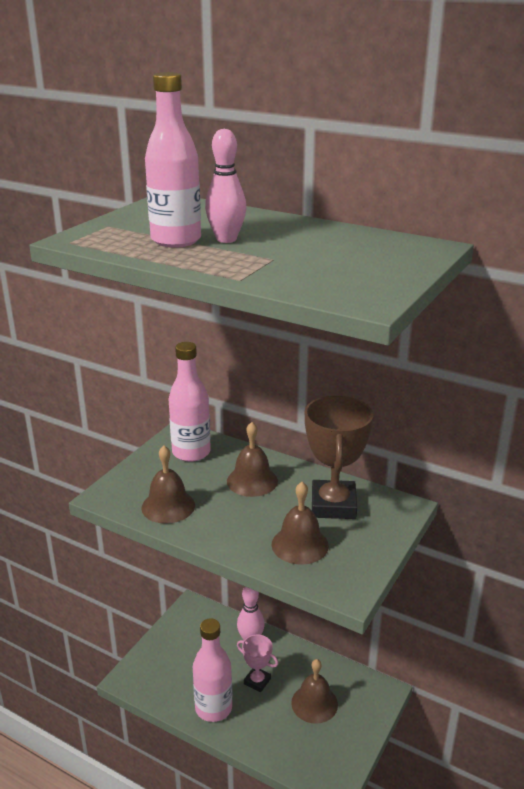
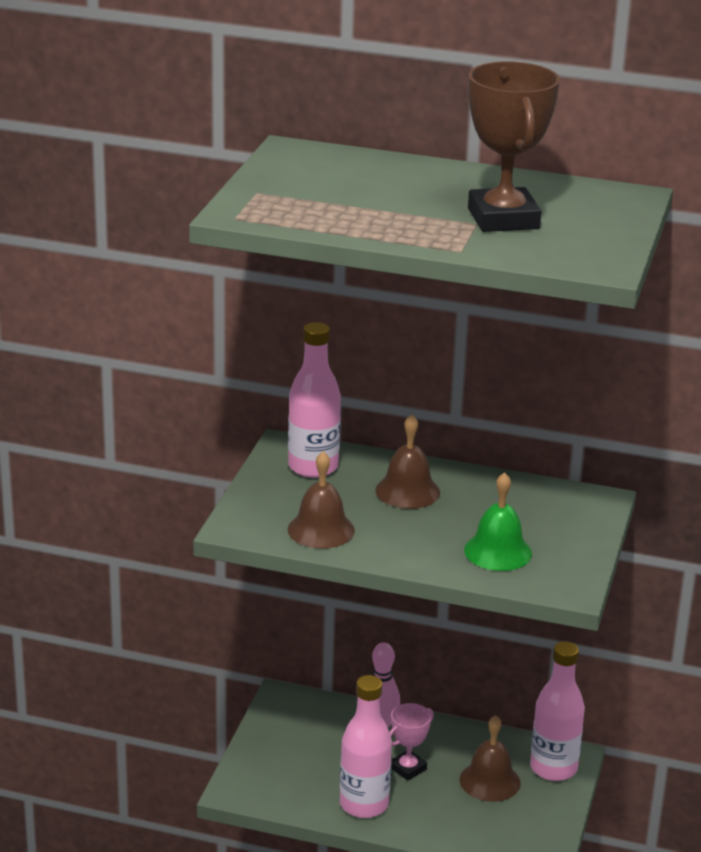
camera: 15 degrees left, 0 degrees up
pink bottle [145,72,201,248] -> pink bottle moved to [530,641,585,781]
pink bowling pin [205,129,247,243] -> none
pink trophy [237,635,278,692] -> pink trophy turned 60 degrees counterclockwise [389,703,434,780]
brown bell [272,482,329,565] -> green bell [464,472,532,571]
brown trophy [305,396,373,519] -> brown trophy moved to [468,61,560,232]

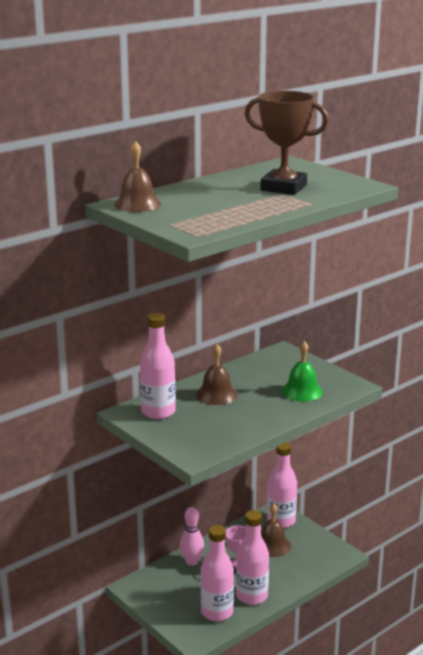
camera: 55 degrees left, 5 degrees down
brown bell [288,451,355,549] -> brown bell moved to [114,141,161,212]
none -> pink bottle [201,525,234,621]

